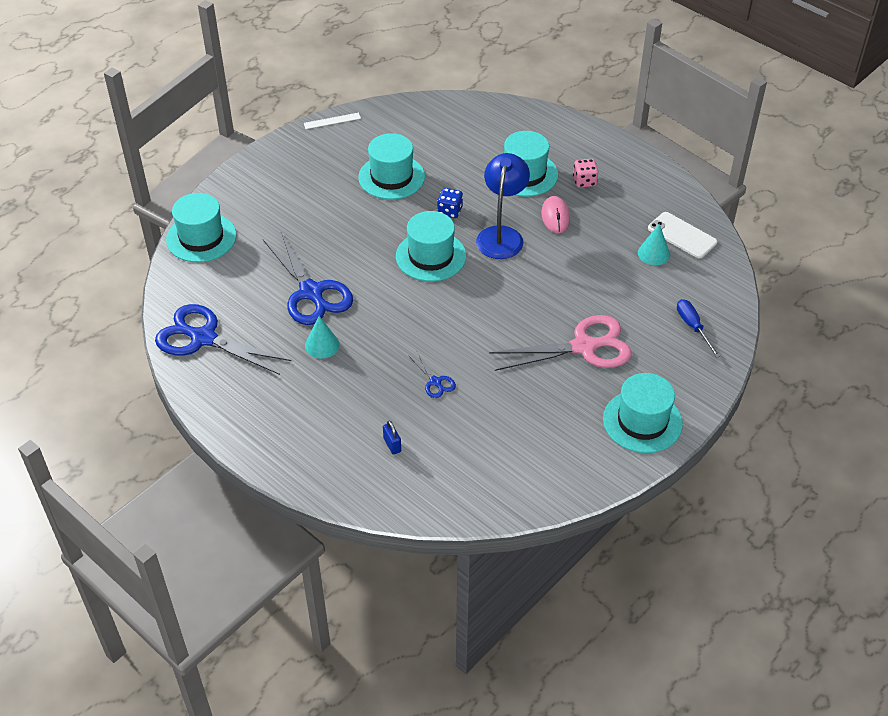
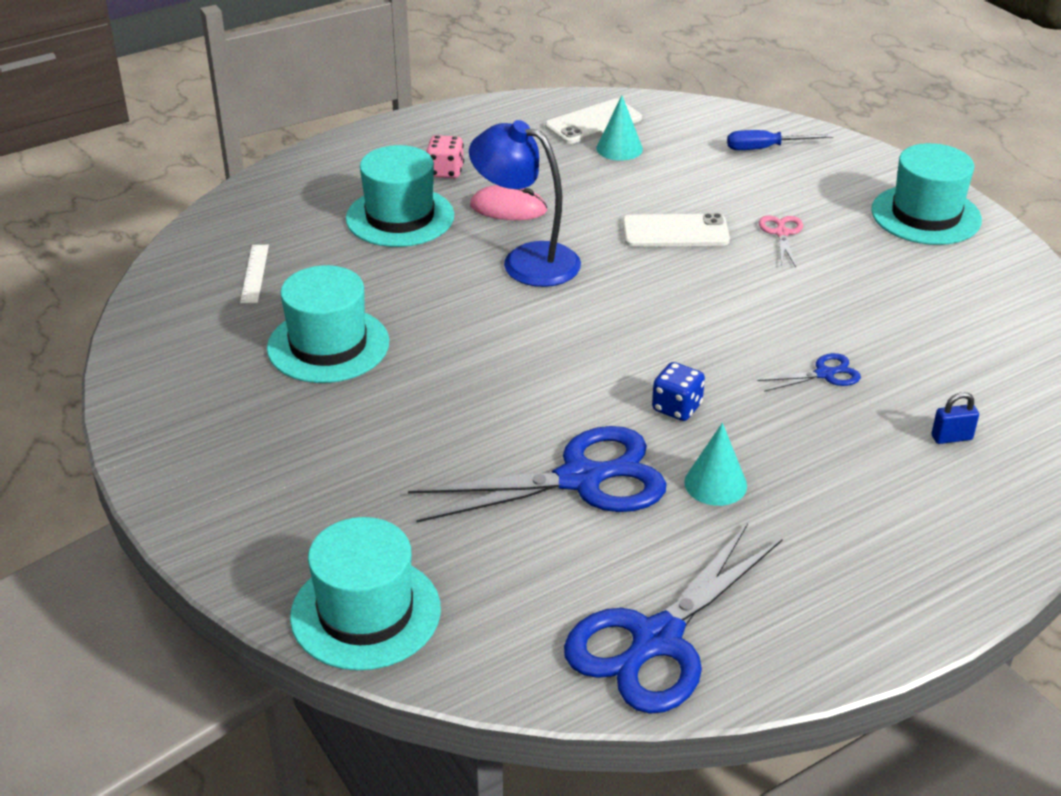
camera: 75 degrees left, 10 degrees down
white ruler [304,113,361,129] -> white ruler moved to [240,245,269,303]
turquoise hat [396,211,466,282] -> none
blue dice [437,188,463,218] -> blue dice moved to [652,362,705,421]
pink scissors [489,315,632,371] -> pink scissors [759,215,803,267], size x0.44
none -> white phone [622,213,730,247]

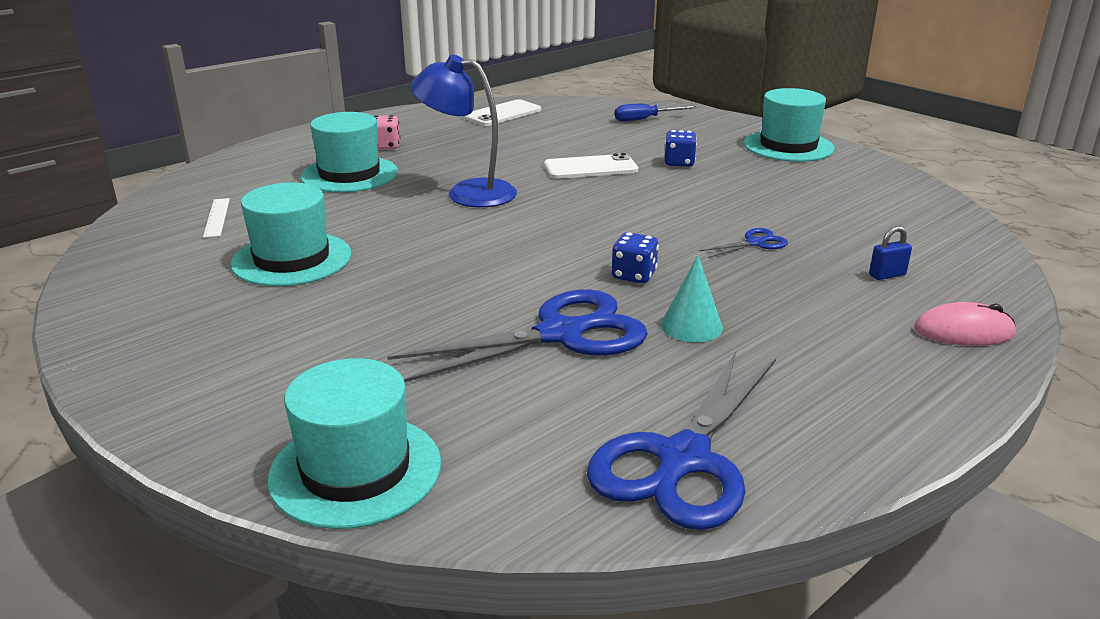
camera: 10 degrees left, 10 degrees down
pink mouse [470,185,548,220] -> pink mouse moved to [914,302,1016,346]
turquoise cone [596,95,643,161] -> none
pink scissors [759,215,803,267] -> blue dice [664,130,697,167]

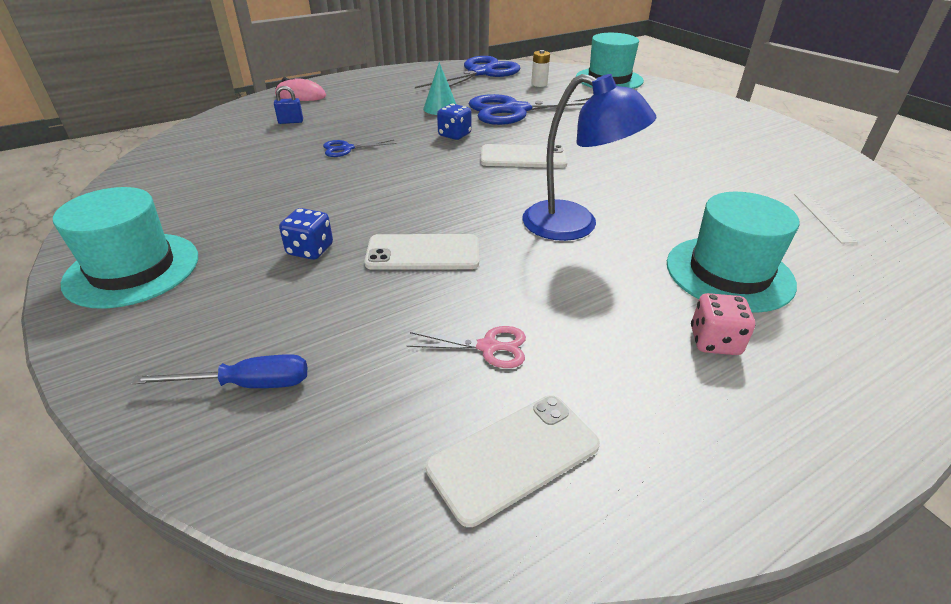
camera: 170 degrees left, 10 degrees up
turquoise hat [230,183,351,286] -> none
none -> pink scissors [407,326,526,368]
none -> white phone [481,144,567,168]
none -> white battery [531,50,550,87]

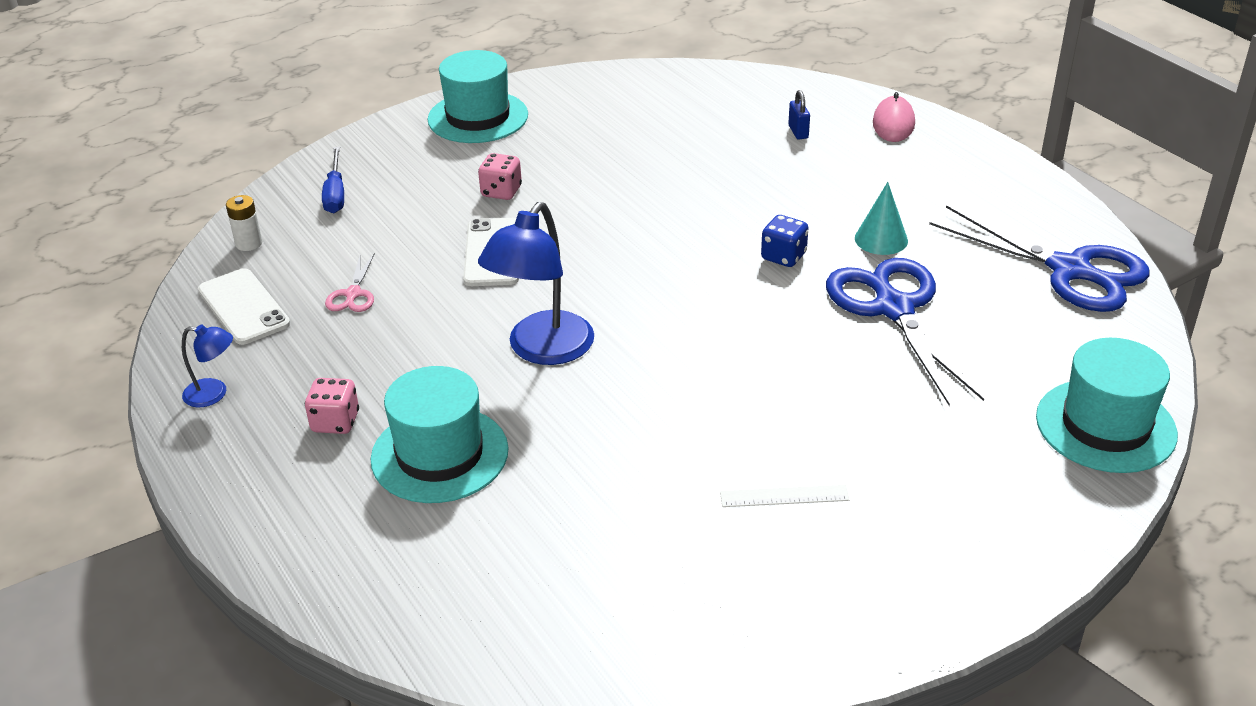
camera: 90 degrees right, 0 degrees up
blue dice [279,208,333,260] -> pink dice [478,153,522,200]
blue scissors [323,140,397,157] -> none
white phone [481,144,567,168] -> none
white battery [531,50,550,87] -> white battery moved to [226,195,263,251]
white ruler [794,194,858,243] -> white ruler moved to [720,485,849,507]
none -> blue lamp [182,324,233,407]

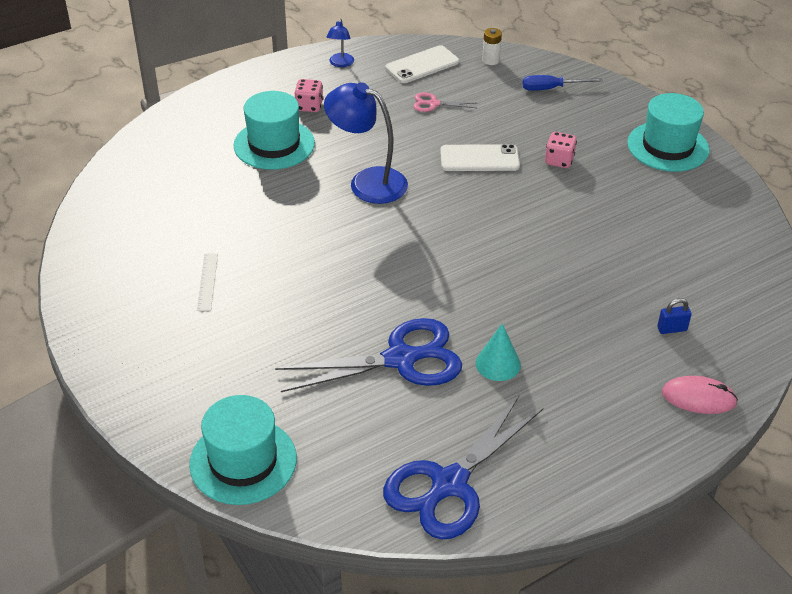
camera: 90 degrees right, 5 degrees up
blue dice [761,215,808,267] -> none

